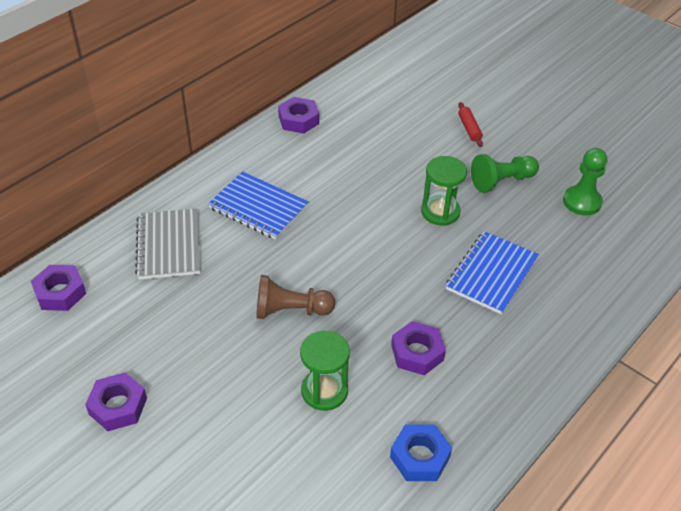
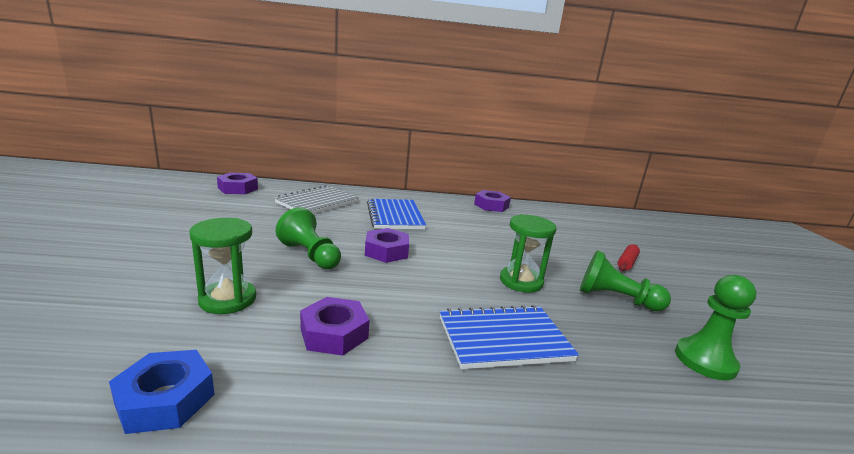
camera: 45 degrees right, 25 degrees down
purple nut [85,373,147,431] -> purple nut moved to [365,228,409,263]
brown pawn [256,275,335,319] -> green pawn [276,207,341,269]

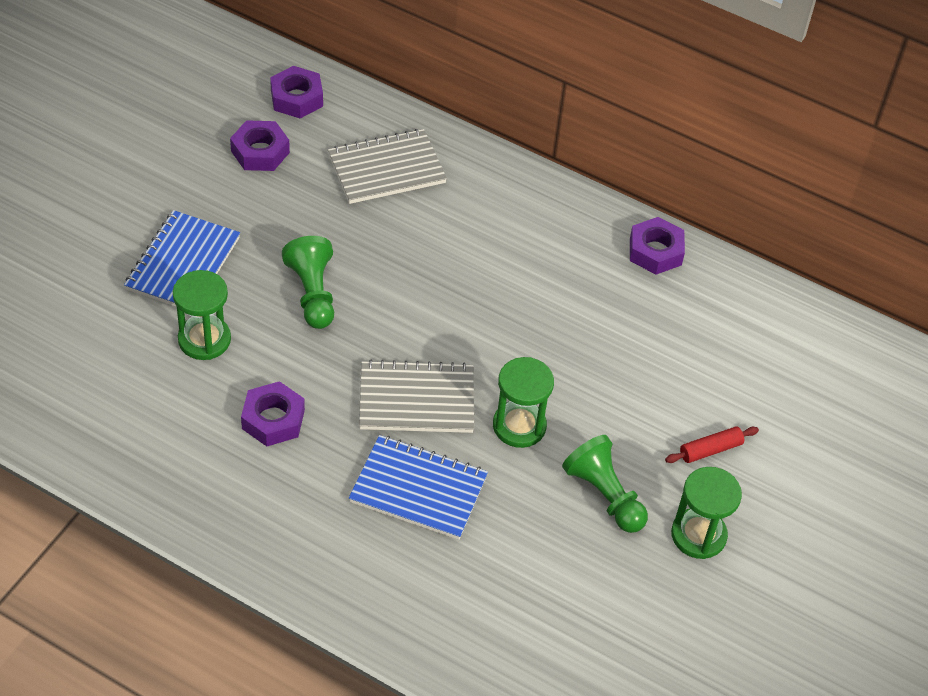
camera: 30 degrees right, 30 degrees up
blue nut [109,350,215,434] -> none
purple nut [365,228,409,263] -> purple nut moved to [230,120,290,171]
blue notebook [367,199,426,229] -> blue notebook moved to [124,210,240,307]
green pawn [675,275,757,381] -> none
none -> grey notebook [359,360,474,433]
none -> green hourglass [671,467,742,559]

